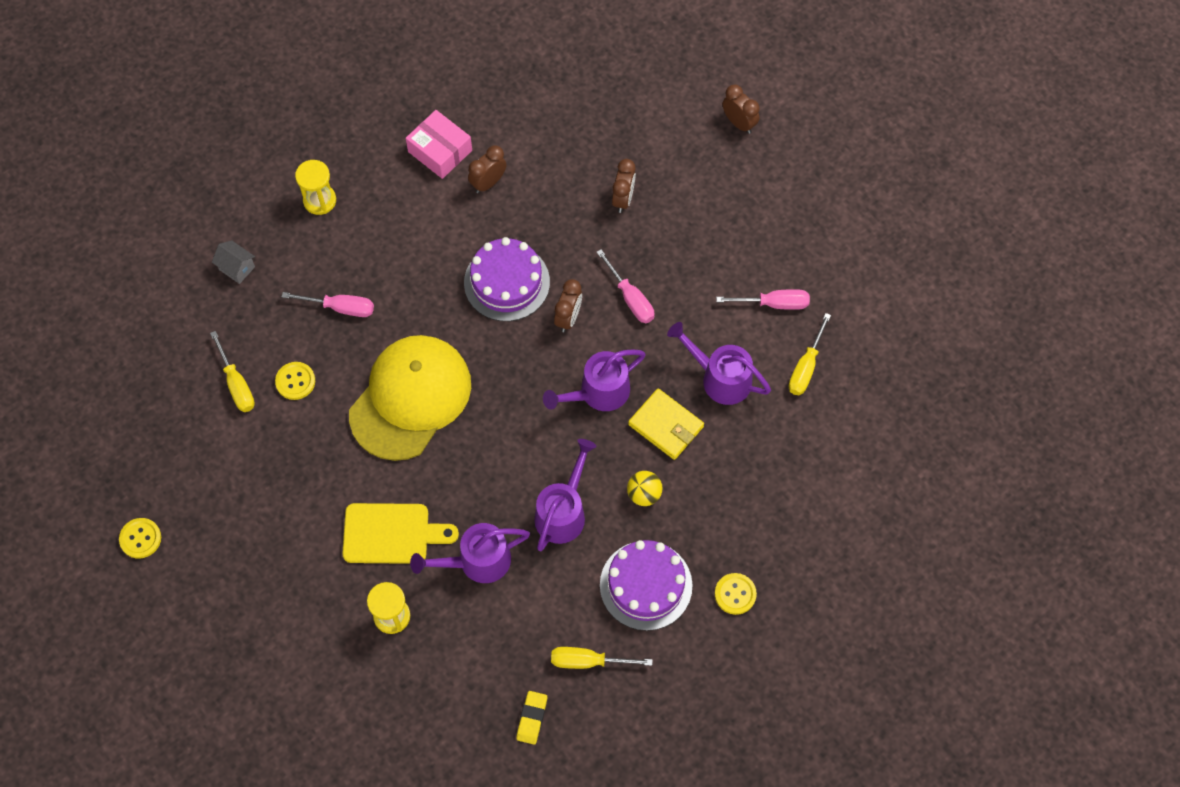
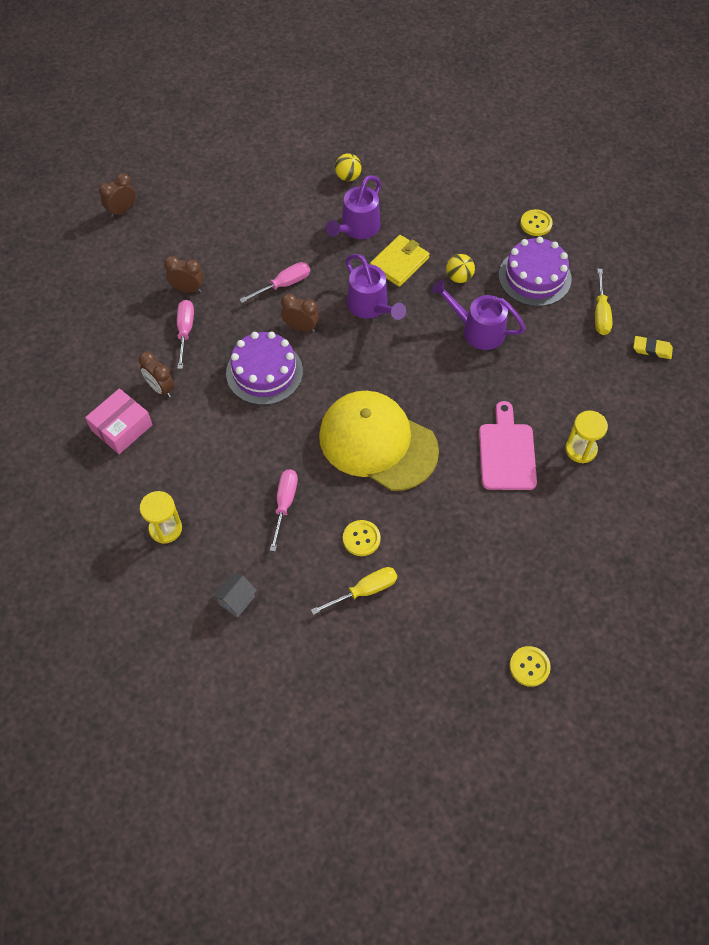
camera: 90 degrees left, 5 degrees down
yellow cutting board [342,503,459,564] -> pink cutting board [479,401,537,490]
purple watering can [410,523,530,583] -> none
pink screwdriver [716,289,810,310] -> pink screwdriver moved to [177,300,194,369]
yellow screwdriver [789,313,831,395] -> yellow ball [335,153,362,181]

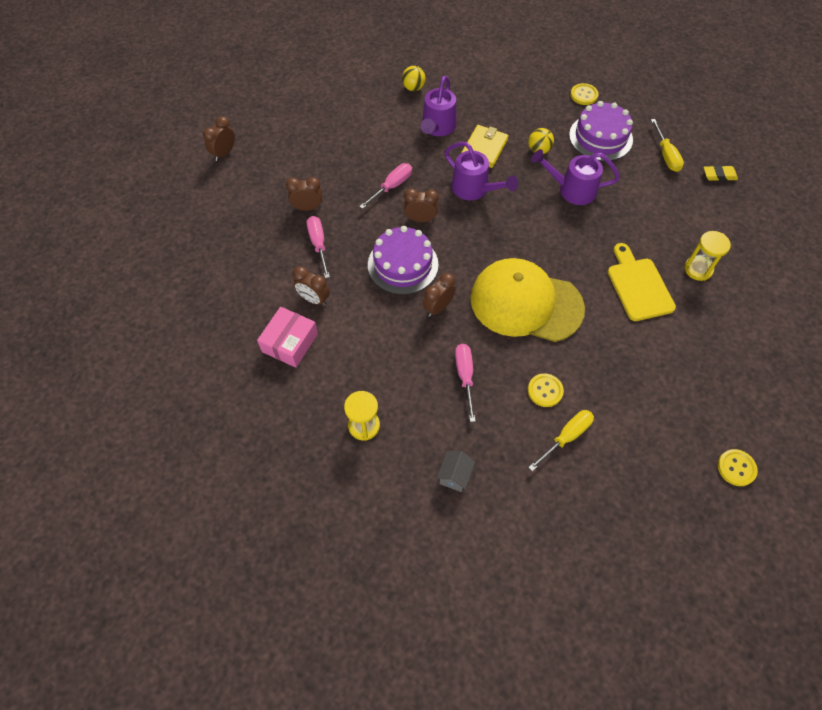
camera: 15 degrees left, 0 degrees up
pink cutting board [479,401,537,490] -> yellow cutting board [608,243,676,321]
none -> brown clock [423,273,455,317]

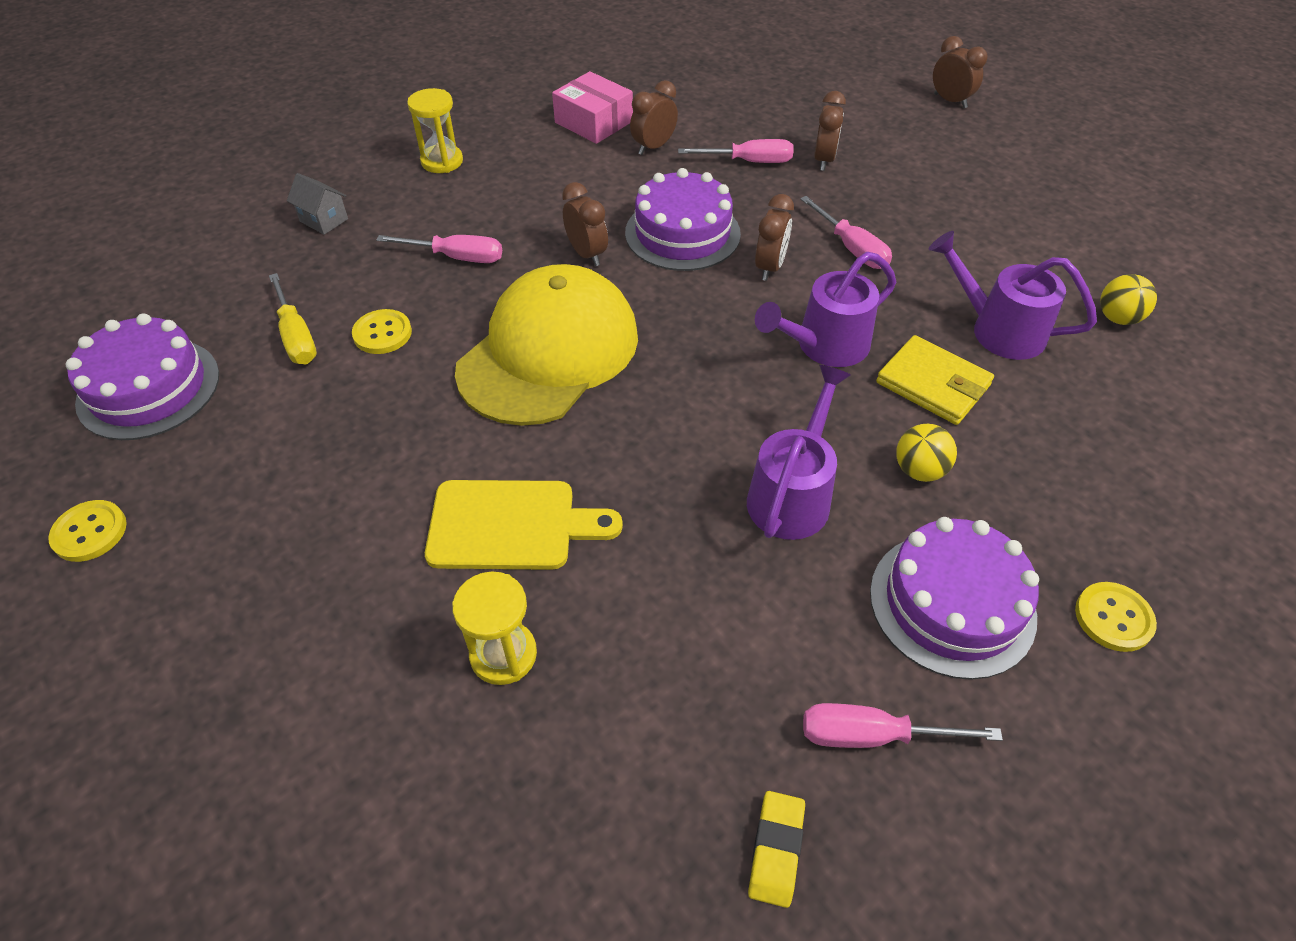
camera: 105 degrees right, 10 degrees down
yellow screwdriver [651,119,684,172] -> pink screwdriver [803,703,1003,748]
none -> purple cake [66,313,219,440]

